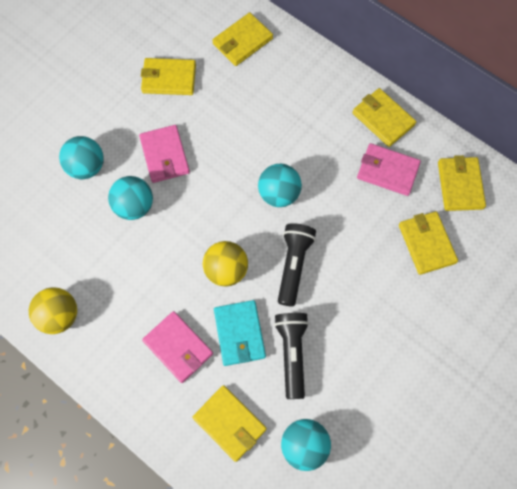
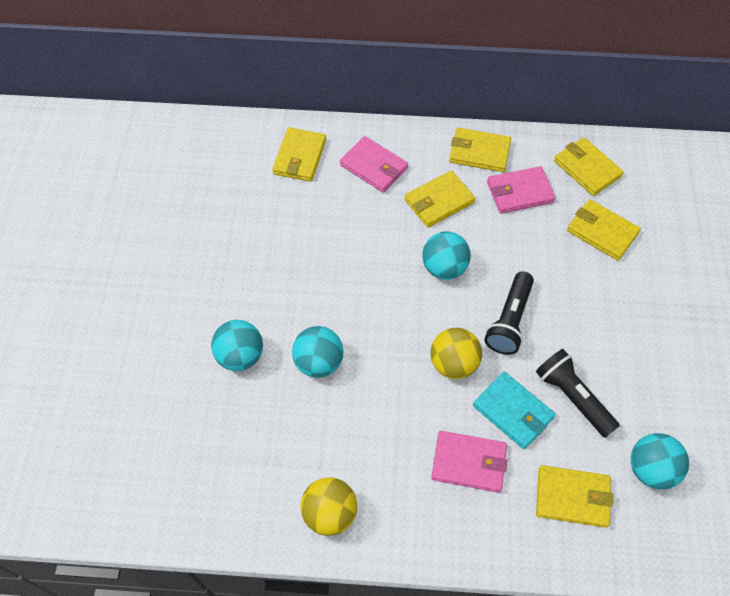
camera: 35 degrees left, 10 degrees down
pink wallet [139,125,190,183] -> pink wallet moved to [340,136,408,193]
yellow wallet [141,58,196,95] -> yellow wallet moved to [405,170,475,228]
black flashlight [278,223,316,307] -> black flashlight turned 135 degrees counterclockwise [484,271,534,355]

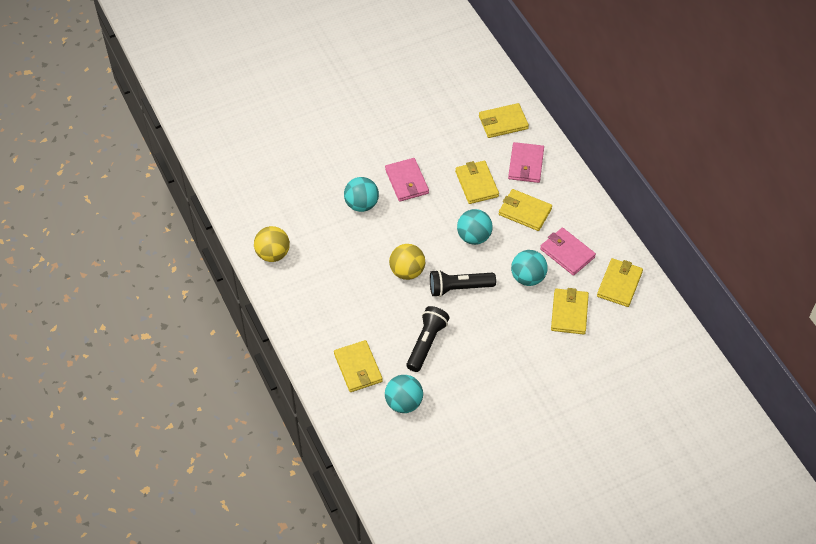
camera: 60 degrees right, 5 degrees down
turquoise ball [211,320,263,371] -> turquoise ball moved to [511,250,548,286]
pink wallet [431,431,507,493] -> pink wallet moved to [385,158,429,202]
yellow wallet [449,128,511,172] -> yellow wallet moved to [455,161,499,204]
turquoise wallet [473,372,555,449] -> none

